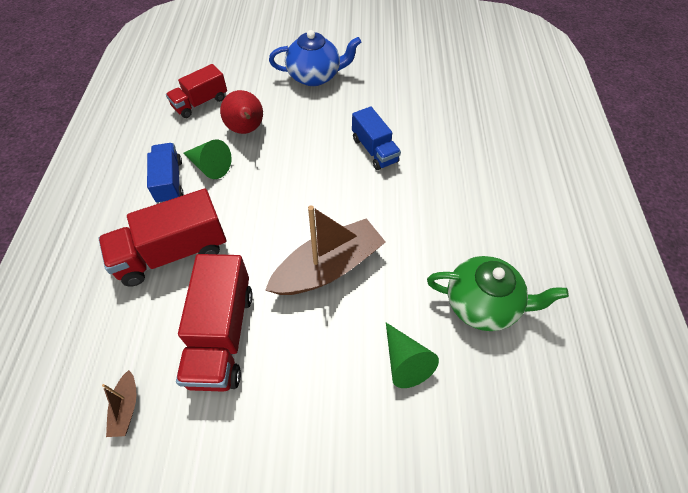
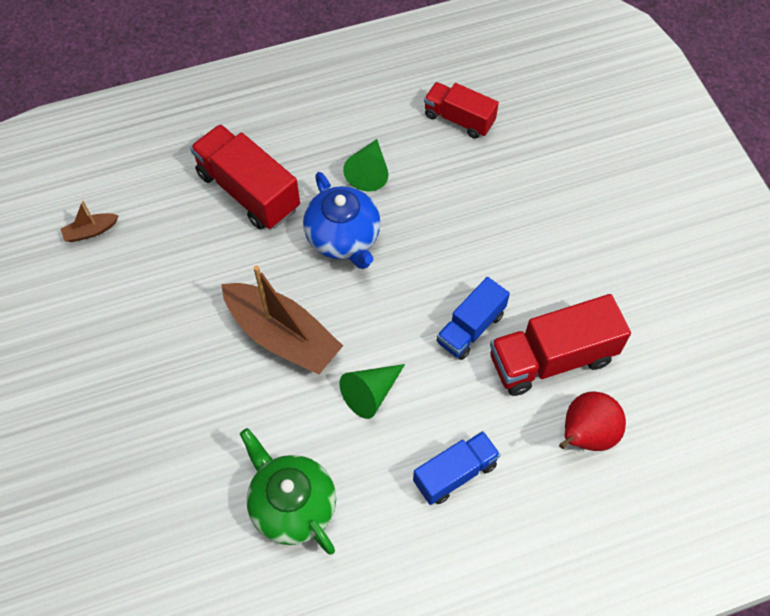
camera: 70 degrees right, 5 degrees up
blue truck [147,143,183,203] -> blue truck moved to [413,431,501,505]
red truck [176,254,253,392] -> red truck moved to [490,294,631,396]
red pear [220,90,263,134] -> red pear moved to [559,391,626,451]
blue teapot [269,30,361,86] -> blue teapot moved to [303,172,381,269]
green cone [386,323,439,388] -> green cone moved to [339,364,405,419]
green teapot [427,256,569,331] -> green teapot turned 150 degrees clockwise [240,428,336,554]

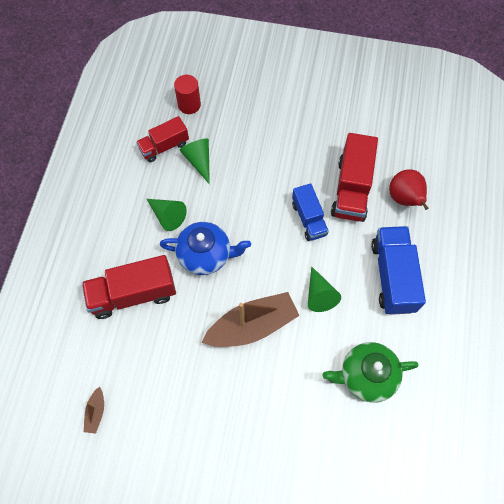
camera: 60 degrees left, 5 degrees up
blue truck [413,431,501,505] -> blue truck [371,226,426,315], size x1.57
none -> red cylinder [174,75,201,114]
none -> green cone [179,138,210,184]

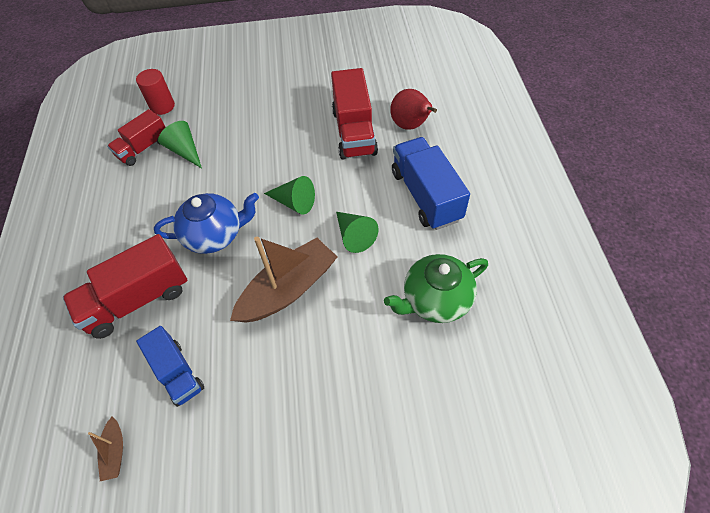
camera: 15 degrees left, 10 degrees down
green cone [147,199,187,231] -> green cone moved to [264,176,315,215]
blue truck [292,183,329,241] -> blue truck moved to [136,326,204,407]

